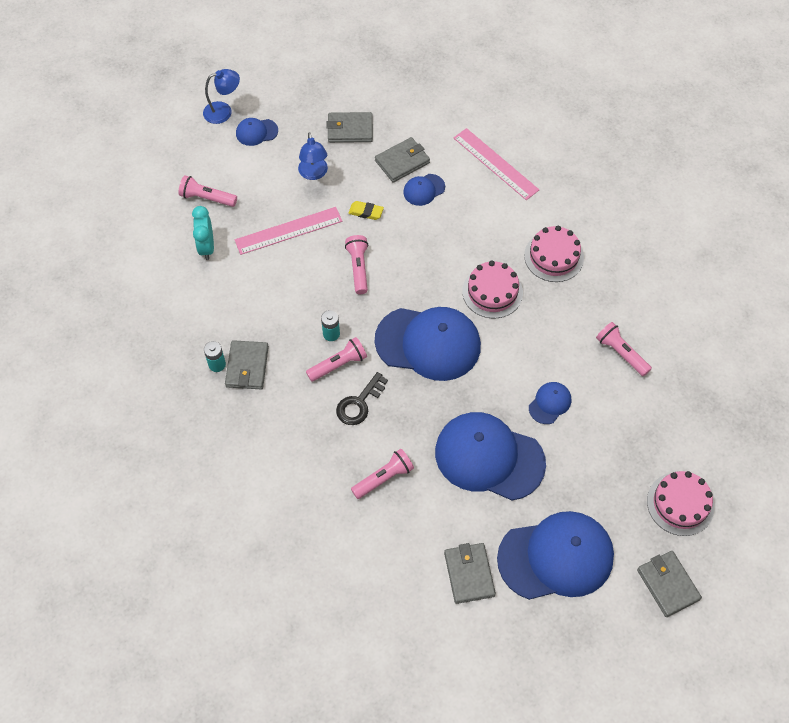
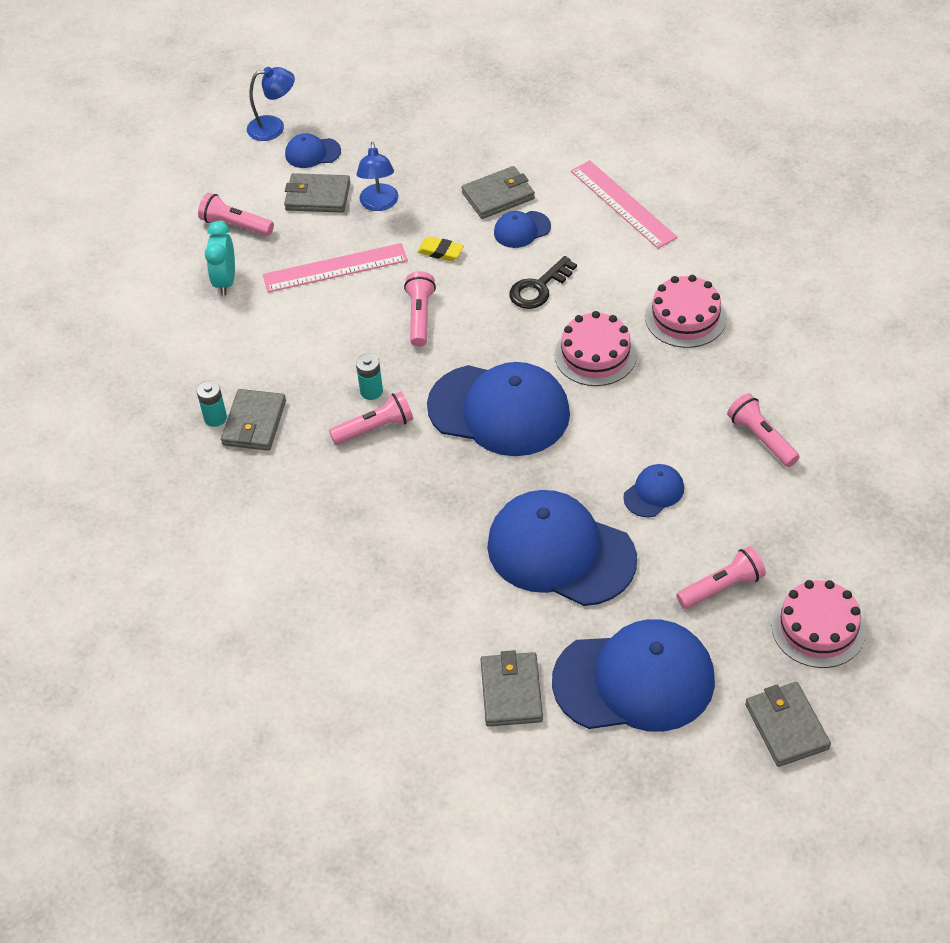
camera: 10 degrees right, 10 degrees down
grey wallet [327,112,373,143] -> grey wallet moved to [284,173,350,213]
black key [336,372,388,425] -> black key moved to [509,256,577,309]
pink flashlight [351,449,414,499] -> pink flashlight moved to [676,546,766,609]

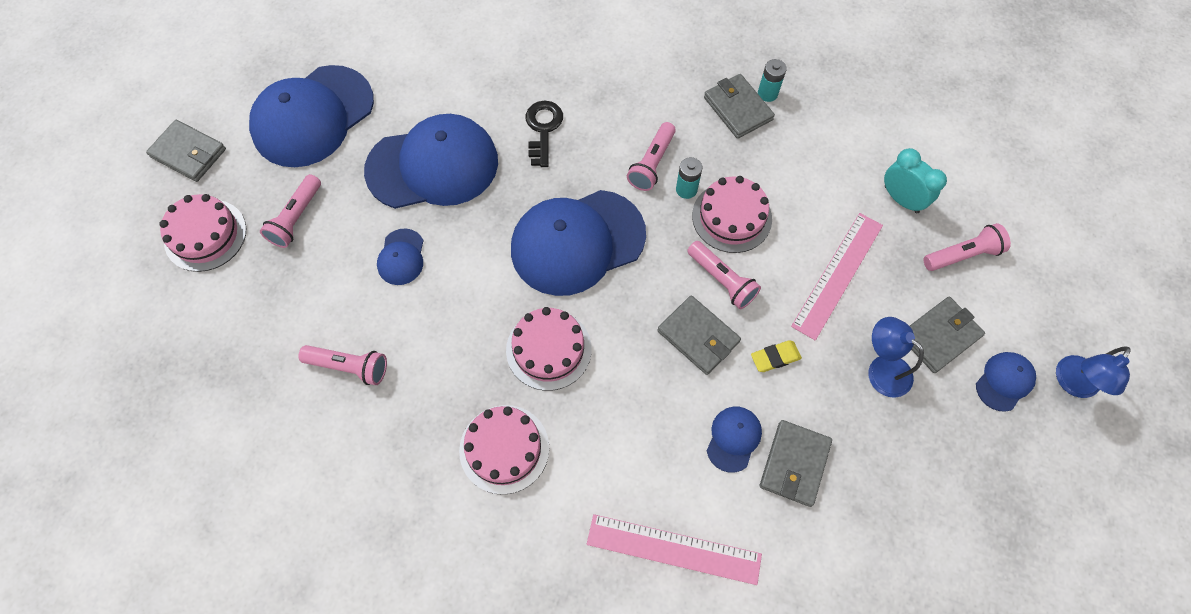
camera: 135 degrees right, 15 degrees up
grey wallet [480,650,543,727] -> grey wallet moved to [657,295,741,375]
black key [509,256,577,309] -> black key moved to [526,101,563,167]
none -> pink cake [692,176,772,253]

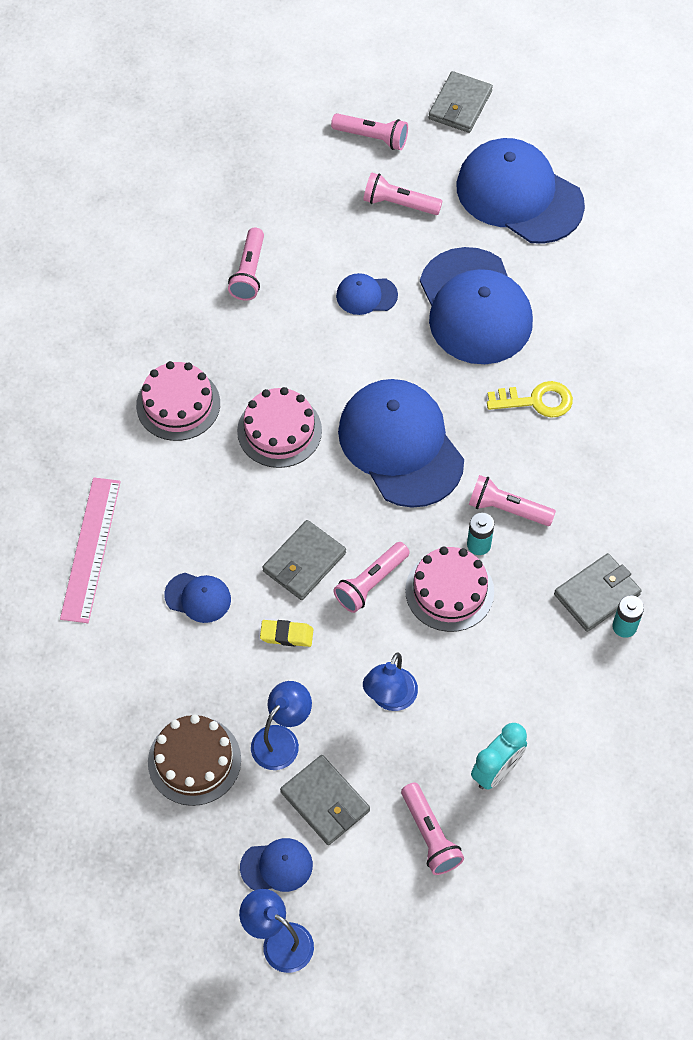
camera: 85 degrees right, 5 degrees down
pink cake [160,194,246,272] -> pink flashlight [331,113,408,150]
black key [526,101,563,167] -> yellow key [487,381,573,418]
yellow eraser [751,340,802,372] -> yellow eraser turned 60 degrees counterclockwise [260,620,313,647]
grey wallet [760,420,832,507] -> none
pink ruler [791,213,883,340] -> blue lamp [363,653,418,711]
blue cap [976,352,1036,412] -> blue cap turned 45 degrees counterclockwise [240,838,313,892]
none -> brown cake [148,715,241,806]

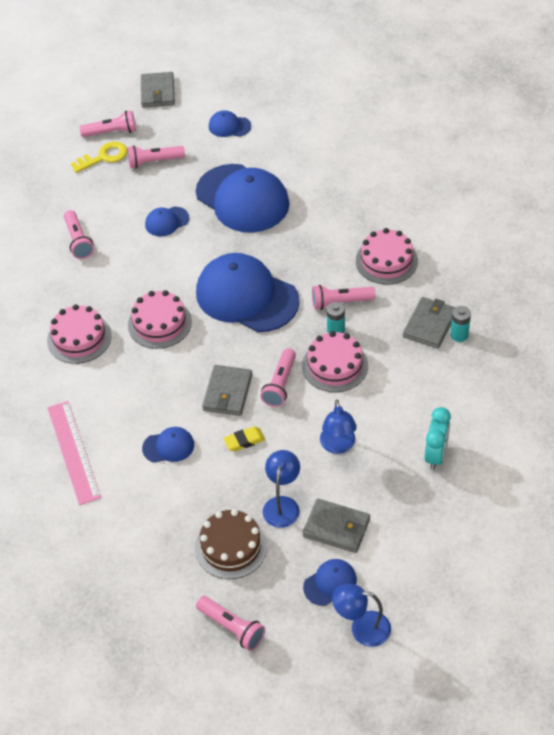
camera: 25 degrees left, 10 degrees down
pink flashlight [401,782,464,875] -> pink flashlight moved to [196,596,265,651]
blue cap [457,138,585,244] -> blue cap [209,110,251,137], size x0.44
yellow key [487,381,573,418] -> yellow key moved to [71,142,127,173]
none -> pink cake [356,228,418,285]

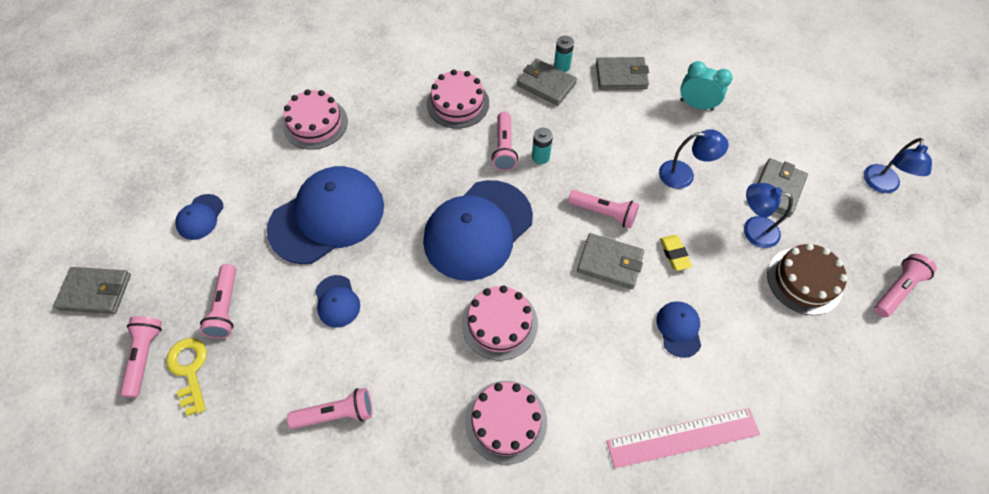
camera: 85 degrees left, 10 degrees up
pink cake [302,331,368,392] -> pink cake moved to [283,89,348,150]
blue cap [303,559,357,606] -> none
none -> grey wallet [596,57,649,90]

